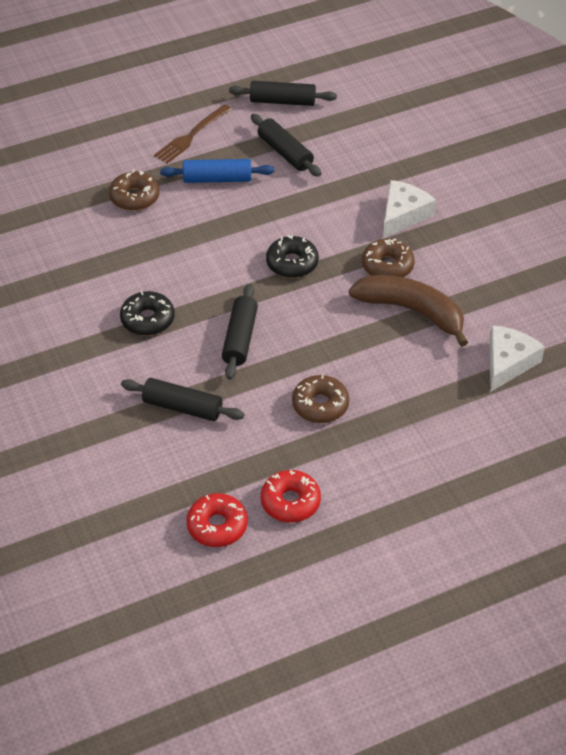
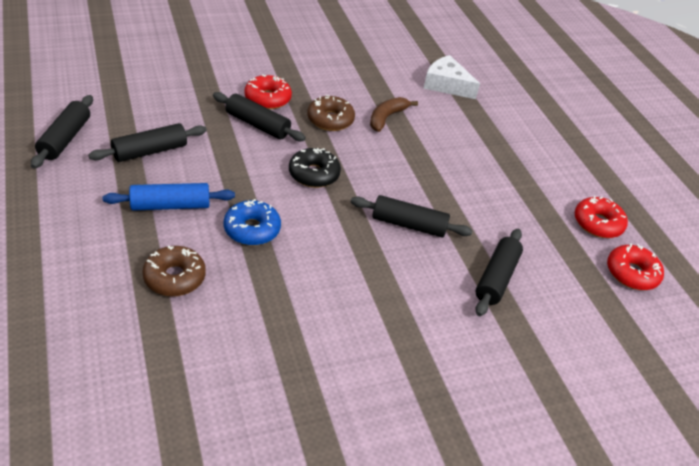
camera: 90 degrees left, 5 degrees down
black donut [120,291,175,336] -> none
brown fork [154,104,231,164] -> none
blue rolling pin [160,159,274,183] -> blue rolling pin turned 75 degrees clockwise [103,183,235,211]
brown donut [292,375,349,423] -> none
brown banana [349,275,468,347] -> brown banana [370,97,418,132], size x0.59
white cheese [383,180,436,238] -> red donut [245,74,292,109]
none -> black rolling pin [213,92,306,141]
none -> blue donut [224,199,281,246]

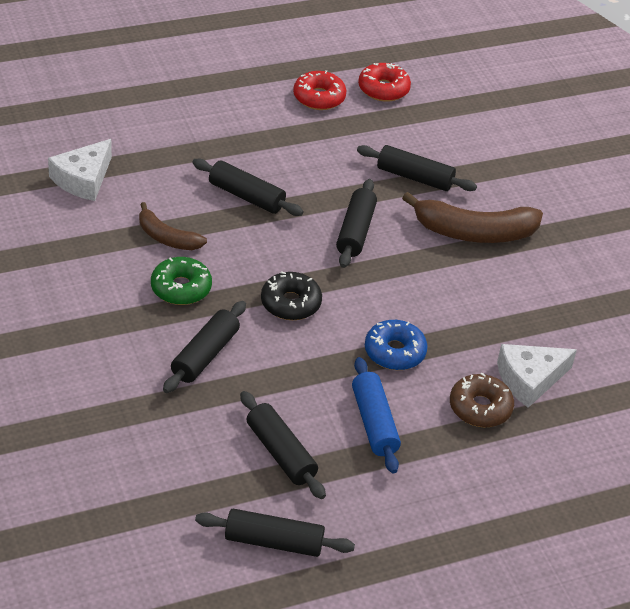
camera: 90 degrees left, 0 degrees up
red donut [245,74,292,109] -> none
brown donut [307,94,355,131] -> green donut [151,257,212,305]
none -> black rolling pin [192,159,304,216]
none -> brown banana [402,192,543,243]
none -> white cheese [497,344,577,408]

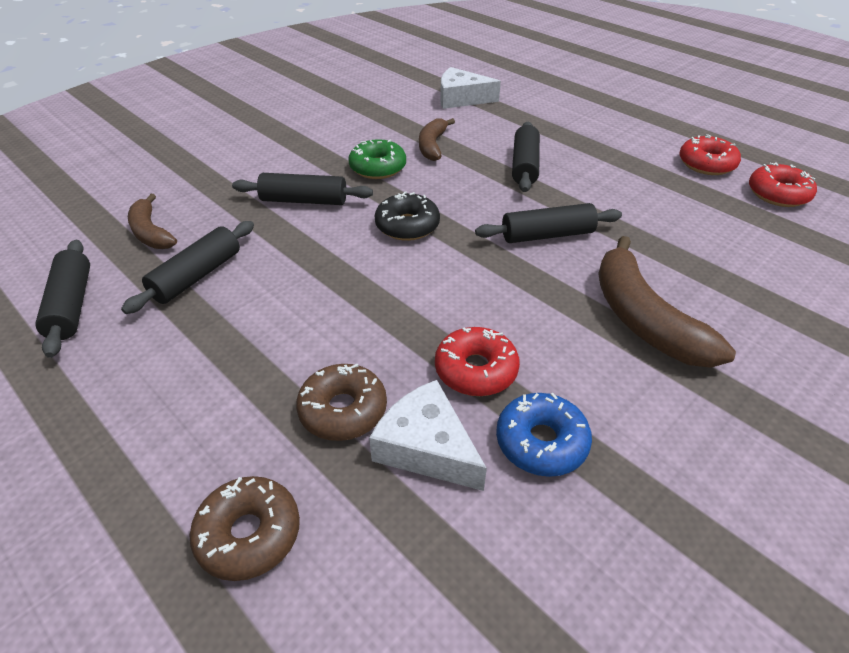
camera: 70 degrees right, 0 degrees up
blue rolling pin [352,357,401,473] -> none
black rolling pin [357,145,477,191] -> none
blue donut [365,320,428,370] -> blue donut moved to [496,393,592,477]
none -> brown banana [128,194,177,249]
none -> brown donut [189,476,300,581]
none -> red donut [435,327,520,396]

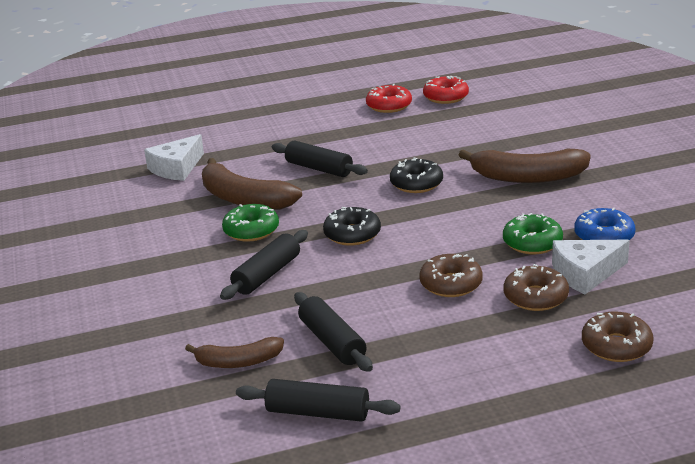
camera: 60 degrees left, 15 degrees down
brown banana [419,118,455,161] -> brown banana [202,158,302,210], size x1.69
red donut [435,327,520,396] -> green donut [503,213,563,254]
black rolling pin [475,203,622,243] -> black donut [390,157,443,193]
none -> brown donut [419,254,483,297]

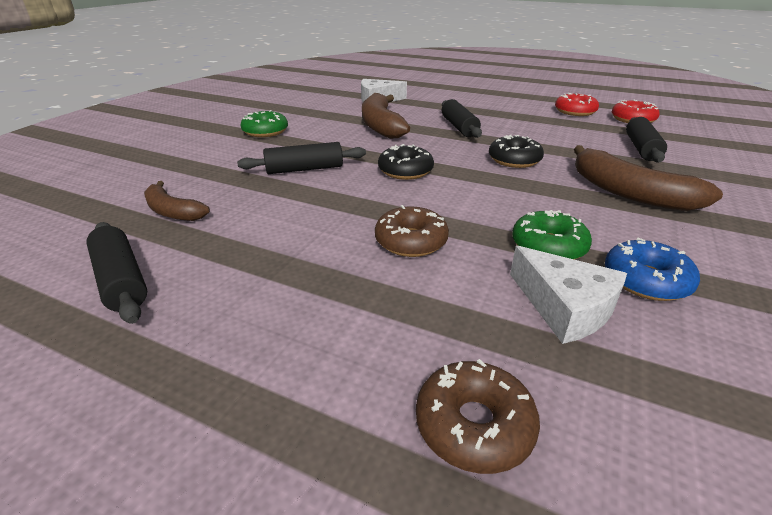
camera: 40 degrees right, 5 degrees up
green donut [222,204,279,242] -> green donut moved to [241,110,288,137]
black rolling pin [294,292,373,372] -> black rolling pin moved to [626,117,667,163]
brown donut [504,264,569,311] -> none
white cheese [552,240,630,294] -> white cheese turned 150 degrees counterclockwise [510,246,627,344]

